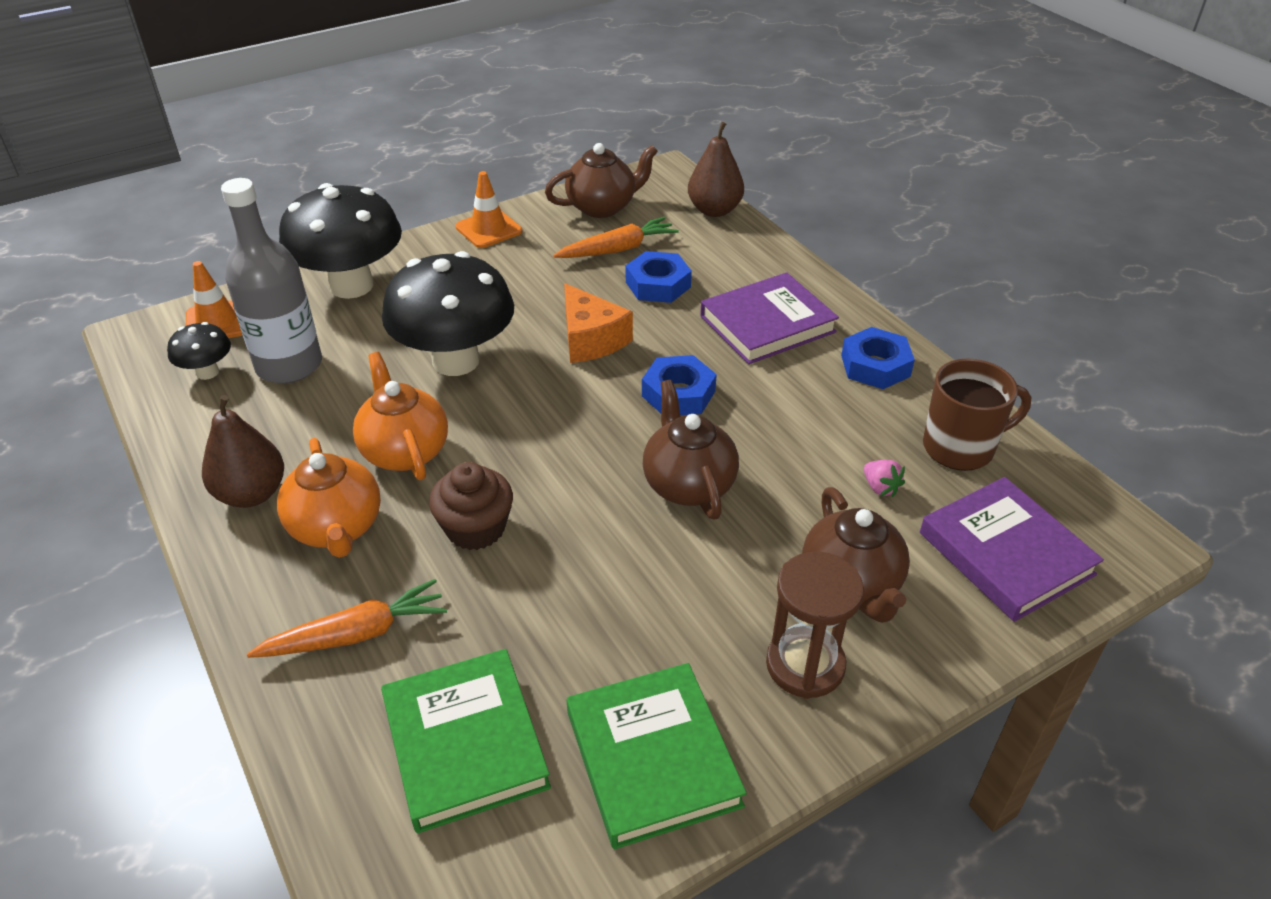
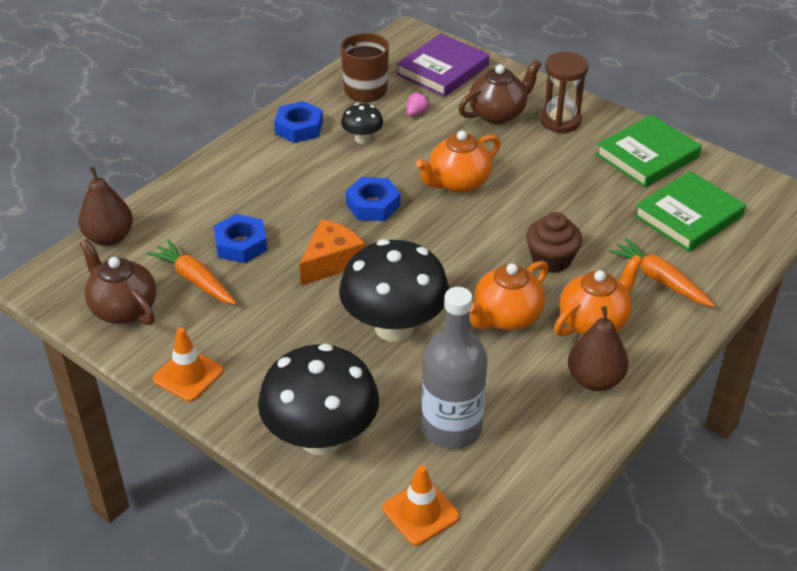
camera: 110 degrees left, 0 degrees up
black mushroom [167,322,231,380] -> black mushroom moved to [341,103,383,144]
brown teapot [643,380,739,520] -> orange teapot [416,131,501,193]
purple book [700,272,839,364] -> none

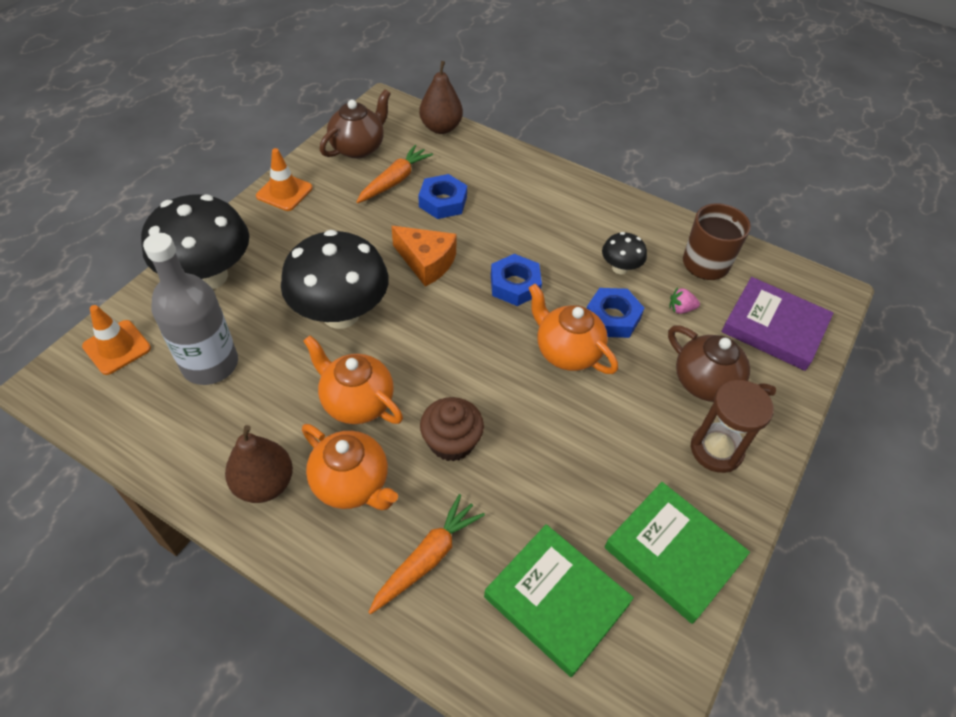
camera: 80 degrees right, 10 degrees up
blue nut [274,101,323,143] -> blue nut moved to [587,288,644,338]
pink strawberry [407,92,430,116] -> pink strawberry turned 150 degrees clockwise [669,287,700,314]

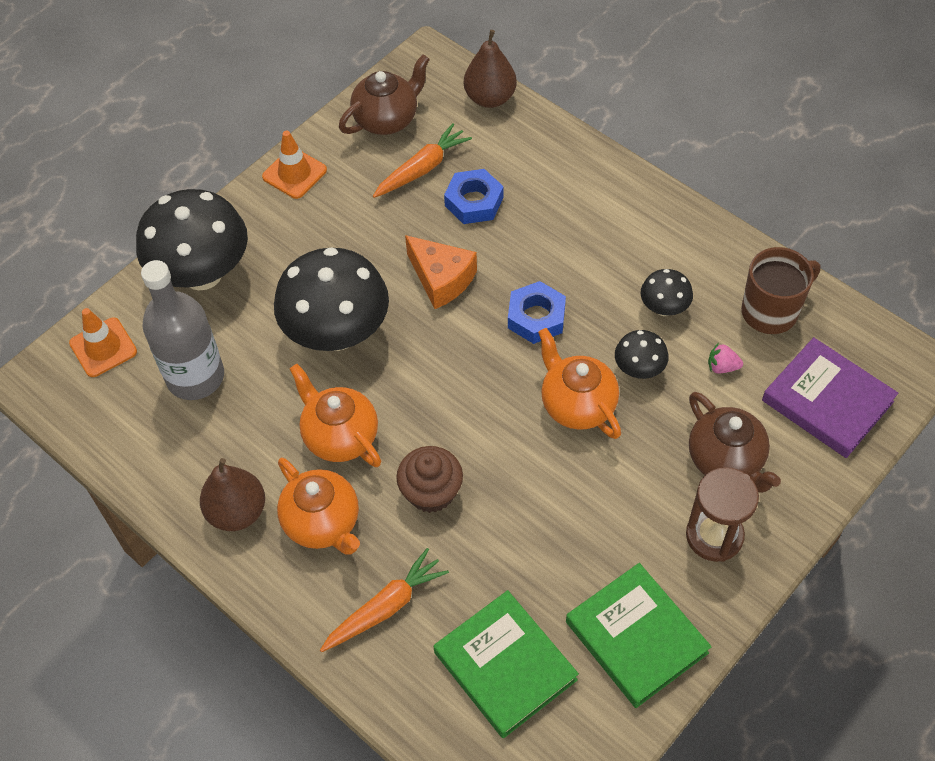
camera: 15 degrees right, 5 degrees up
blue nut [587,288,644,338] -> black mushroom [615,330,669,379]

